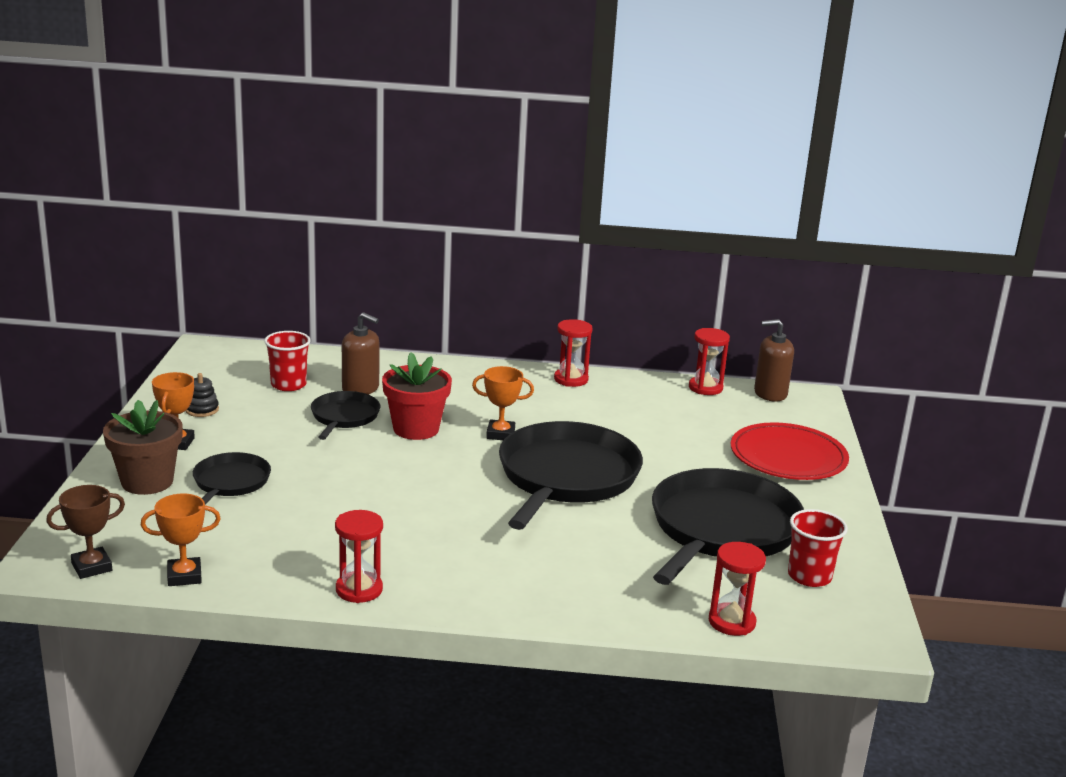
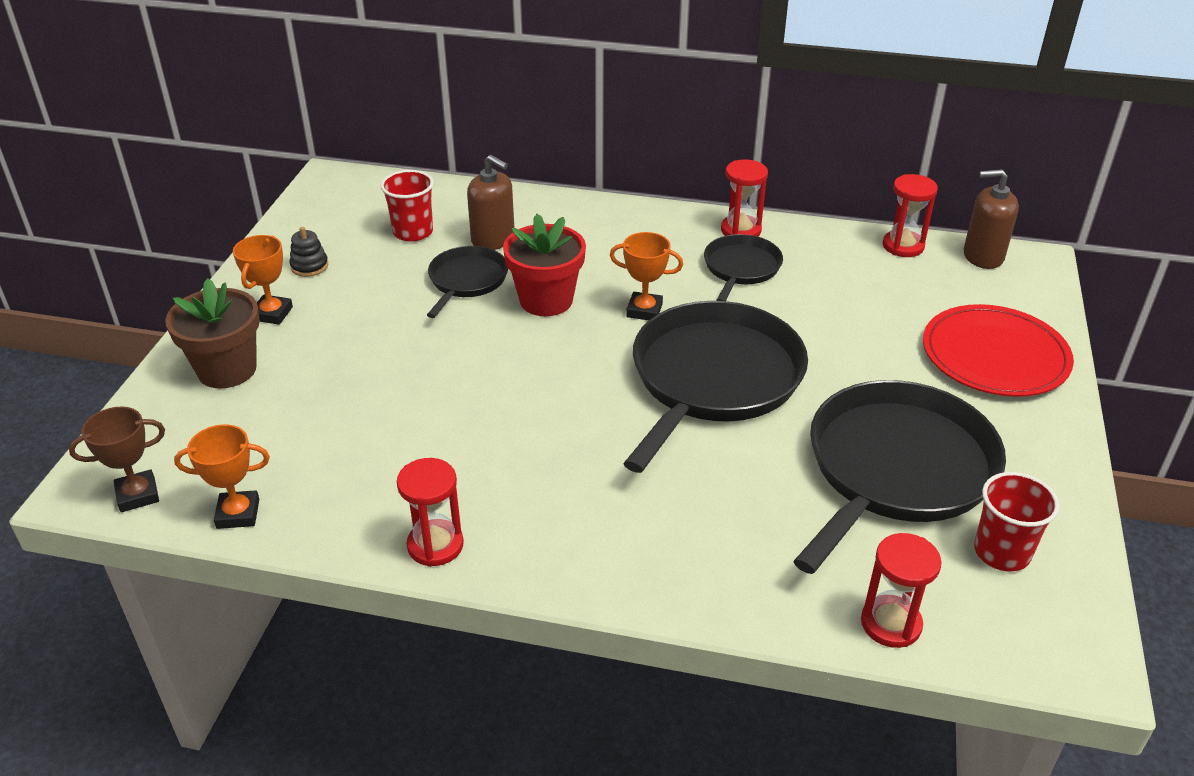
camera: 10 degrees right, 15 degrees up
black pan [193,452,271,505] -> black pan moved to [704,234,783,301]

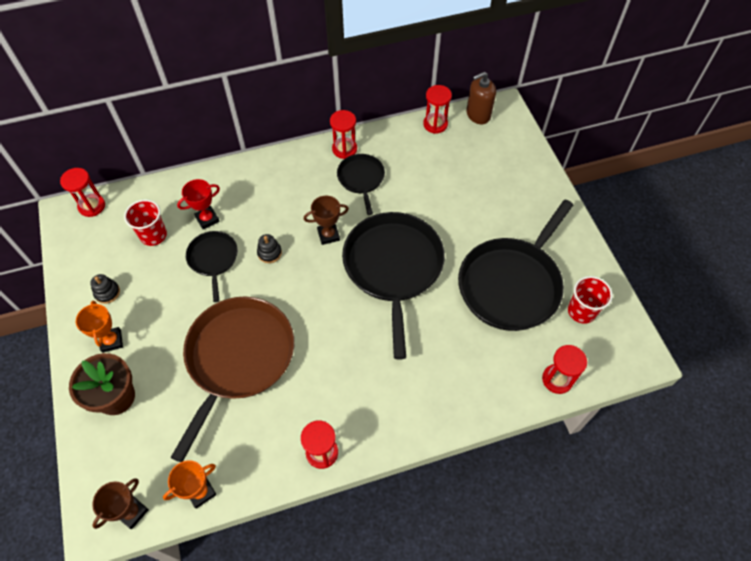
camera: 30 degrees left, 20 degrees up
brown soap dispenser [467,155,514,250] -> red trophy [177,179,220,230]
red flower pot [503,214,586,316] -> black stacking toy [257,234,282,263]
orange trophy [610,232,683,320] -> brown trophy [304,196,349,245]
black pan [793,380,1006,574] -> black pan turned 150 degrees counterclockwise [458,199,573,331]
red plate [923,304,1074,397] -> none
none -> red hourglass [60,168,105,217]
none -> brown pan [170,297,294,462]

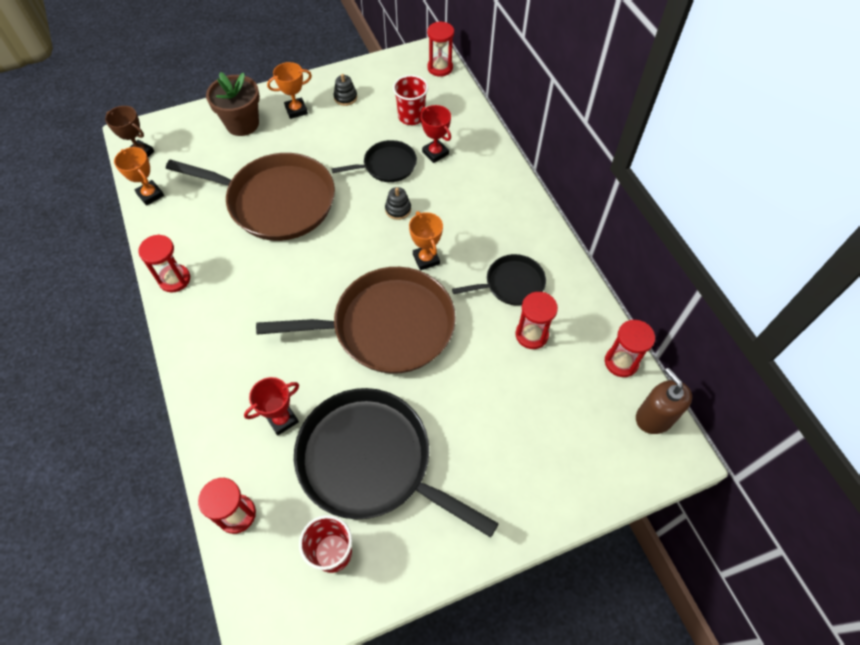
camera: 85 degrees right, 0 degrees up
brown trophy [304,196,349,245] -> orange trophy [409,211,443,270]
red hourglass [330,110,357,159] -> red hourglass moved to [515,292,558,349]
black pan [342,212,445,360] -> brown pan [256,267,456,374]
none -> red trophy [244,377,299,436]

